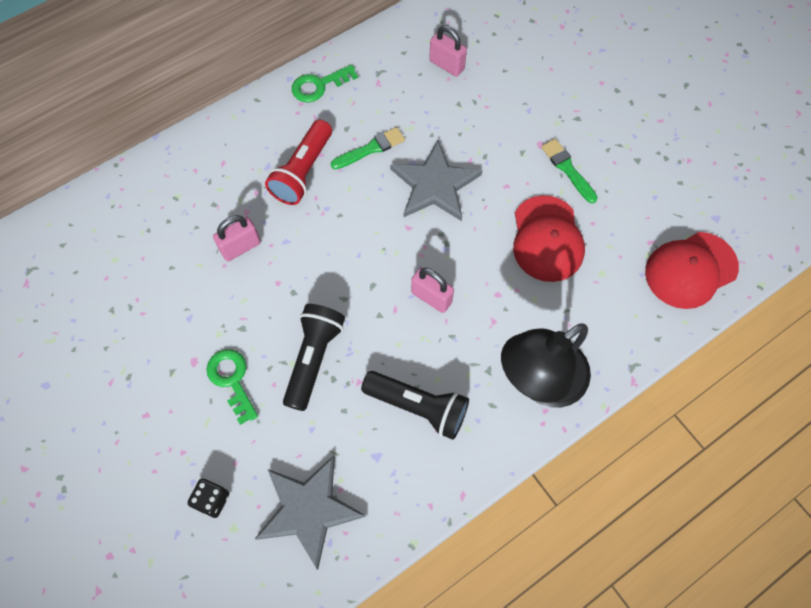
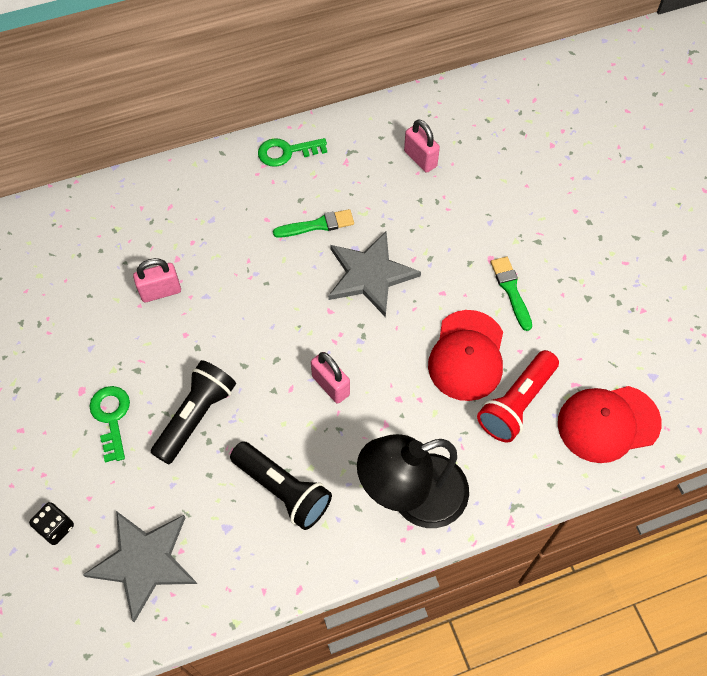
camera: 15 degrees right, 5 degrees down
red flashlight [265,120,332,205] -> red flashlight moved to [477,350,559,442]

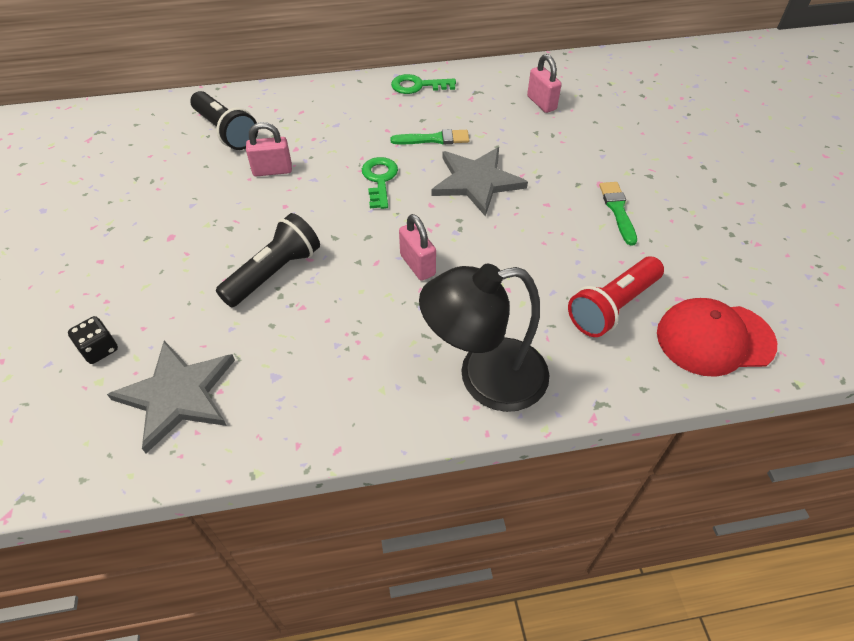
camera: 10 degrees right, 10 degrees down
green key [89,386,130,462] -> green key moved to [362,157,398,209]
black flashlight [230,441,332,530] -> black flashlight moved to [190,91,258,150]
red cap [428,310,503,401] -> none

